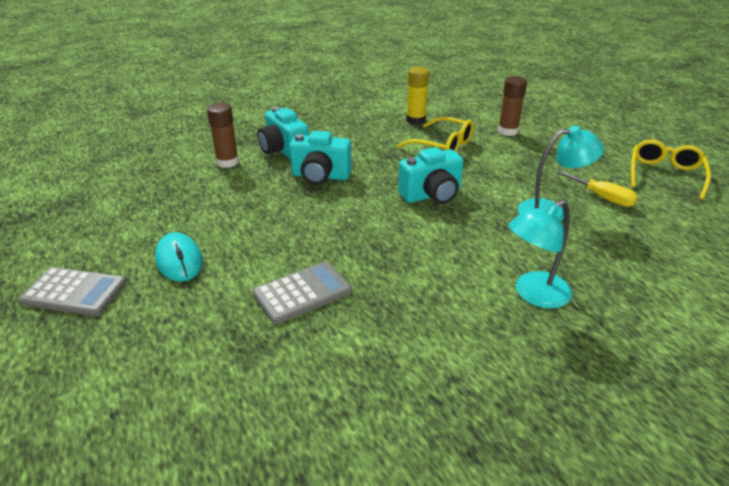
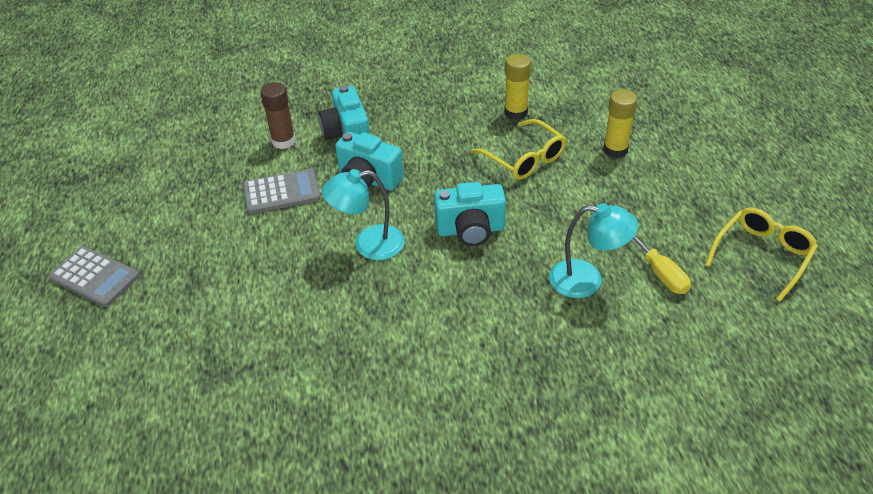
camera: 20 degrees right, 10 degrees up
turquoise mouse [155,232,203,282] -> none
grey calculator [253,261,352,324] -> grey calculator moved to [243,169,321,214]
brown glue stick [498,76,527,136] -> yellow glue stick [603,89,637,158]
turquoise lamp [508,200,572,309] -> turquoise lamp moved to [322,169,405,260]

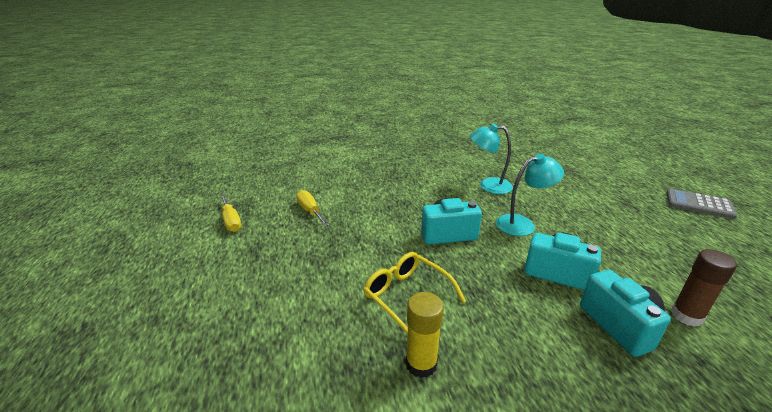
camera: 175 degrees right, 15 degrees down
grey calculator [243,169,321,214] -> none
turquoise lamp [549,203,638,298] -> turquoise lamp moved to [470,123,513,194]
yellow glue stick [603,89,637,158] -> none
yellow glasses [705,208,818,302] -> yellow screwdriver [221,195,241,232]

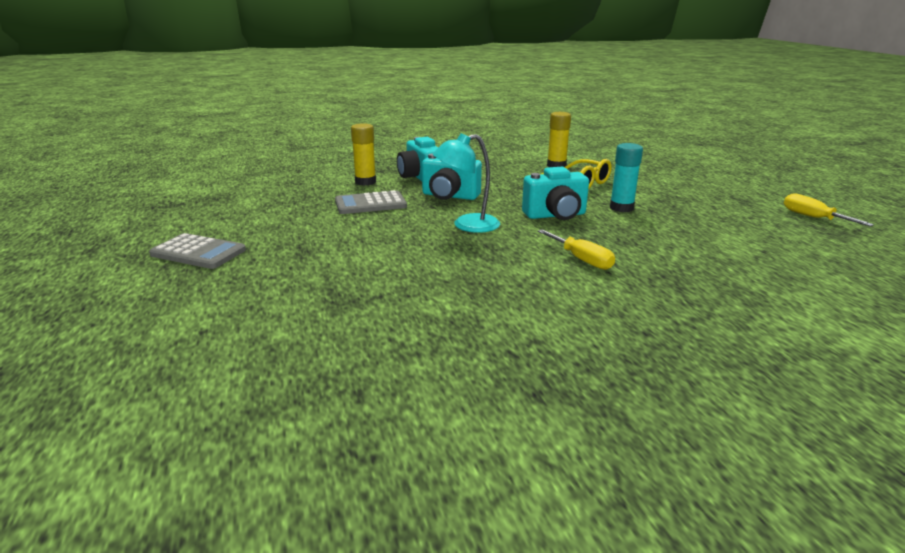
camera: 175 degrees right, 5 degrees down
yellow screwdriver [296,190,329,226] -> yellow screwdriver moved to [538,229,615,270]
turquoise lamp [470,123,513,194] -> none
brown glue stick [671,249,737,327] -> yellow glue stick [351,123,376,186]
none -> grey calculator [335,190,407,214]
none -> turquoise glue stick [610,143,643,212]

